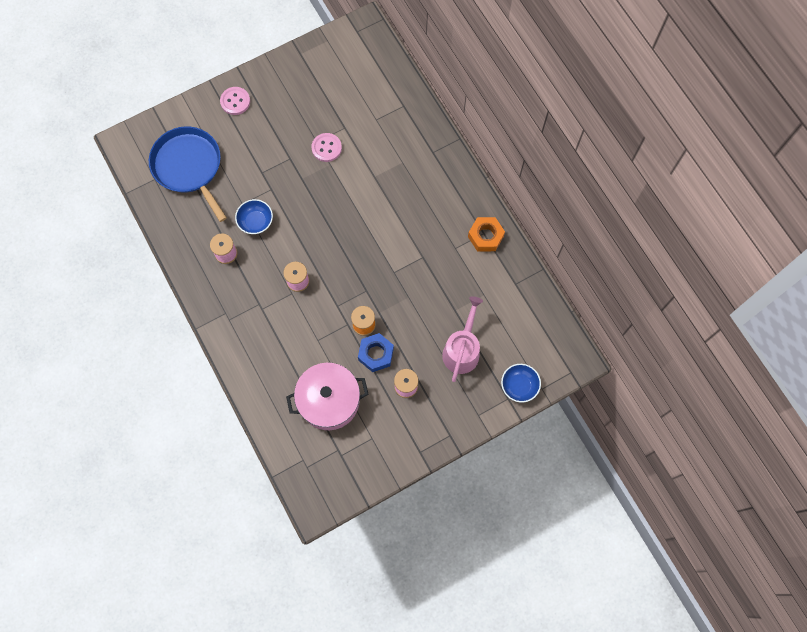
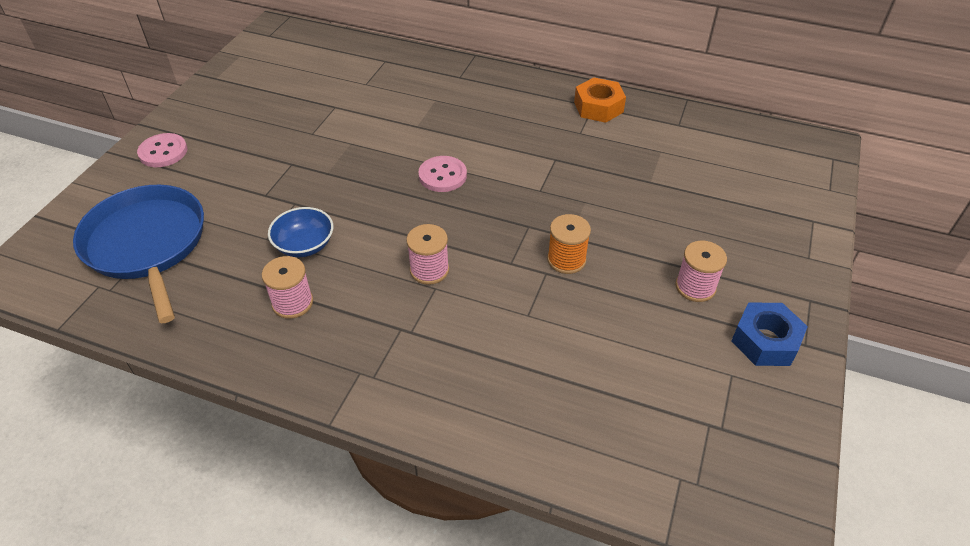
camera: 40 degrees left, 25 degrees down
blue pan [149,126,227,222] -> blue pan turned 45 degrees clockwise [73,185,204,323]
pink pot [286,363,368,430] -> none
pink button [311,133,342,162] -> pink button moved to [418,156,467,192]
blue nut [358,333,394,372] -> blue nut moved to [732,303,808,366]
pink watering can [442,296,483,382] -> none
blue bowl [501,364,541,403] -> none

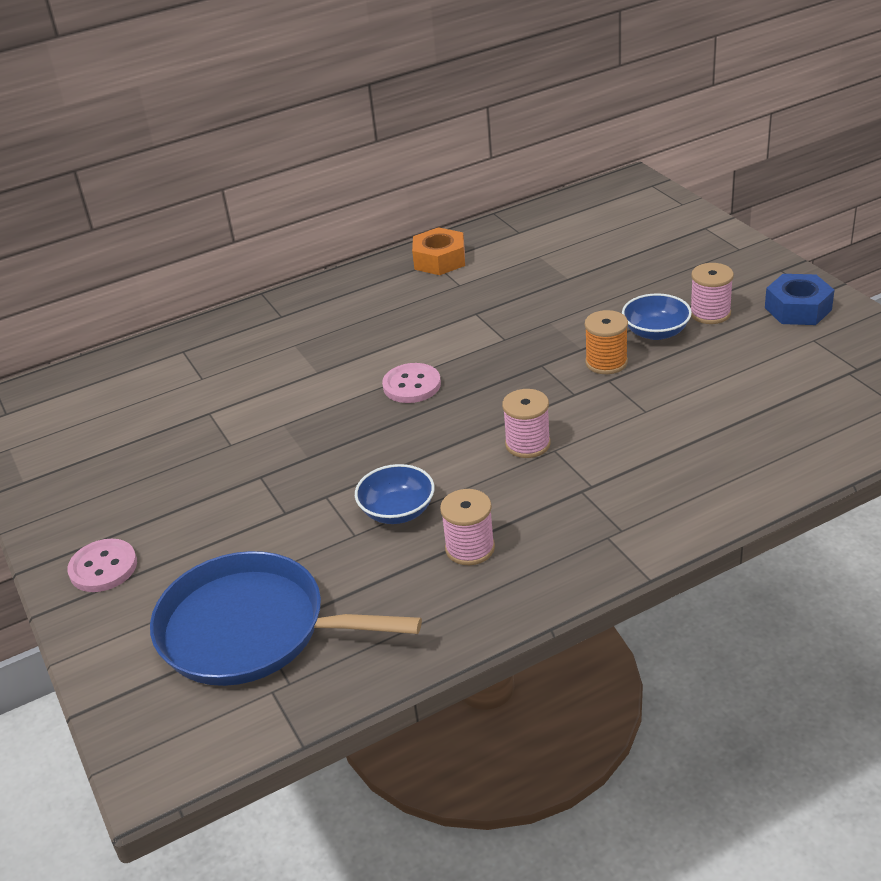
camera: 45 degrees left, 10 degrees down
none -> blue bowl [622,293,692,340]

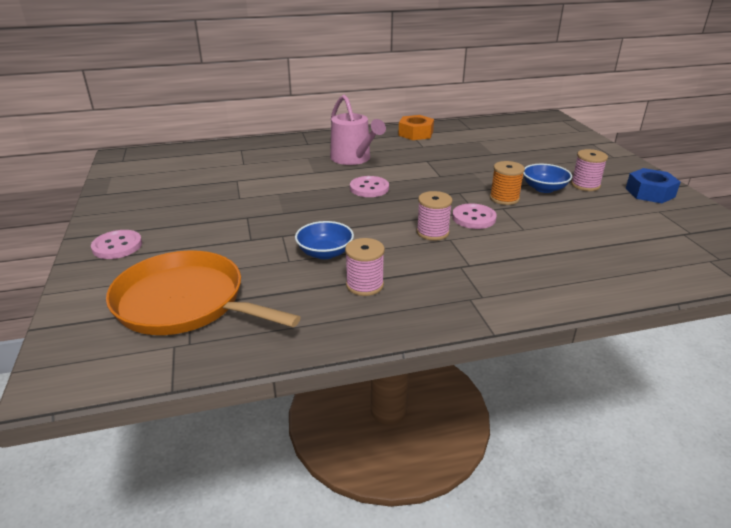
camera: 10 degrees right, 5 degrees down
blue pan [150,551,422,686] -> orange pan [106,250,301,335]
none -> pink watering can [330,95,386,165]
none -> pink button [452,203,497,229]

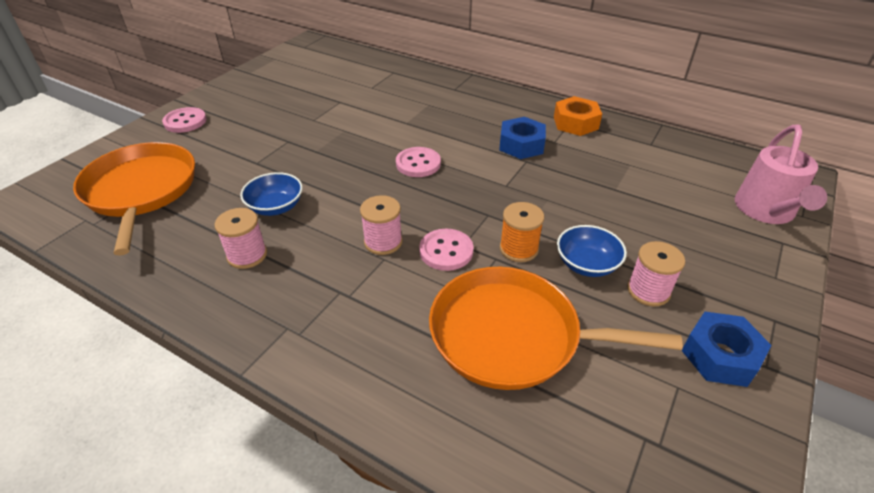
camera: 45 degrees right, 10 degrees up
pink watering can [330,95,386,165] -> pink watering can moved to [735,125,827,224]
none -> orange pan [429,267,683,390]
none -> blue nut [499,117,546,159]

